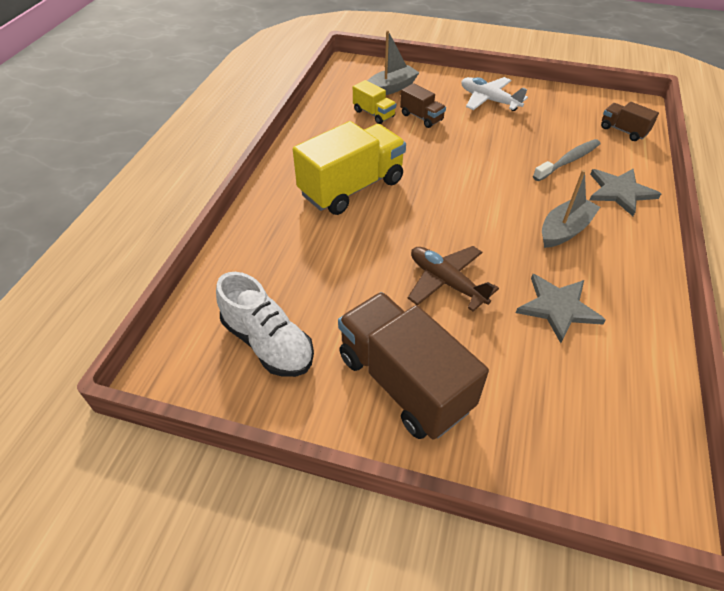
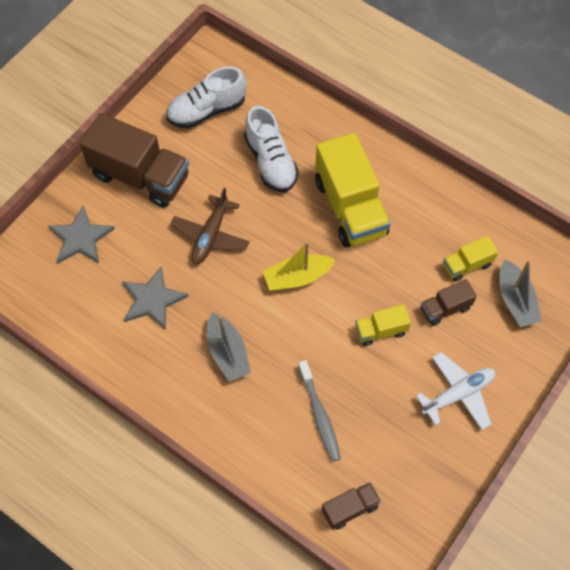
camera: 110 degrees right, 15 degrees up
brown truck [338,292,489,440] -> brown truck turned 45 degrees clockwise [79,113,189,208]
brown plane [408,246,499,311] -> brown plane turned 135 degrees clockwise [170,188,250,264]
grey star [590,168,661,216] -> grey star moved to [48,206,115,263]
none -> white shoe [244,106,299,192]
none -> yellow boat [263,241,335,291]
none -> yellow truck [355,304,411,346]

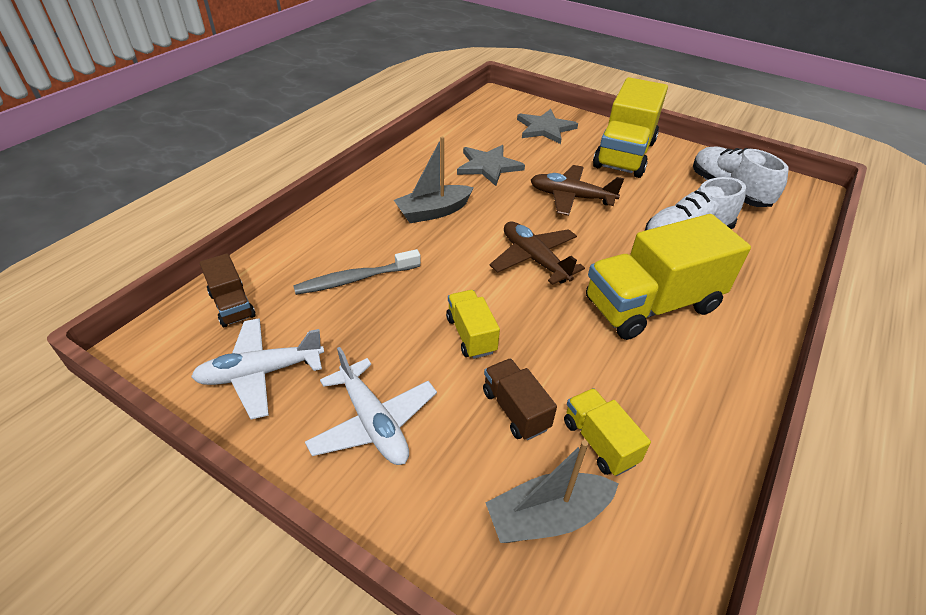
camera: 85 degrees right, 20 degrees down
brown truck [79,113,189,208] -> yellow truck [593,77,668,178]
yellow boat [263,241,335,291] -> brown plane [490,222,585,285]
none -> white plane [191,318,324,419]

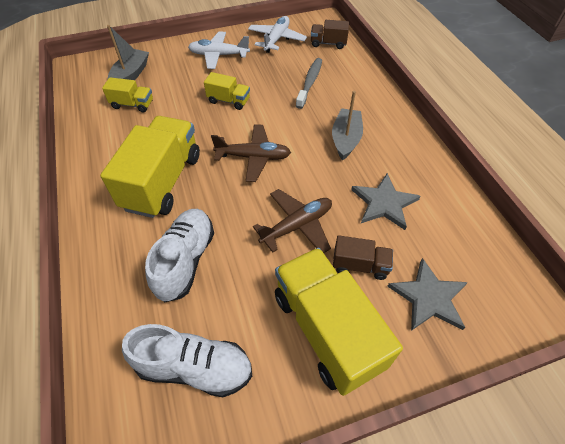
camera: 130 degrees right, 10 degrees up
brown truck [483,358,557,440] -> brown truck moved to [333,235,393,280]

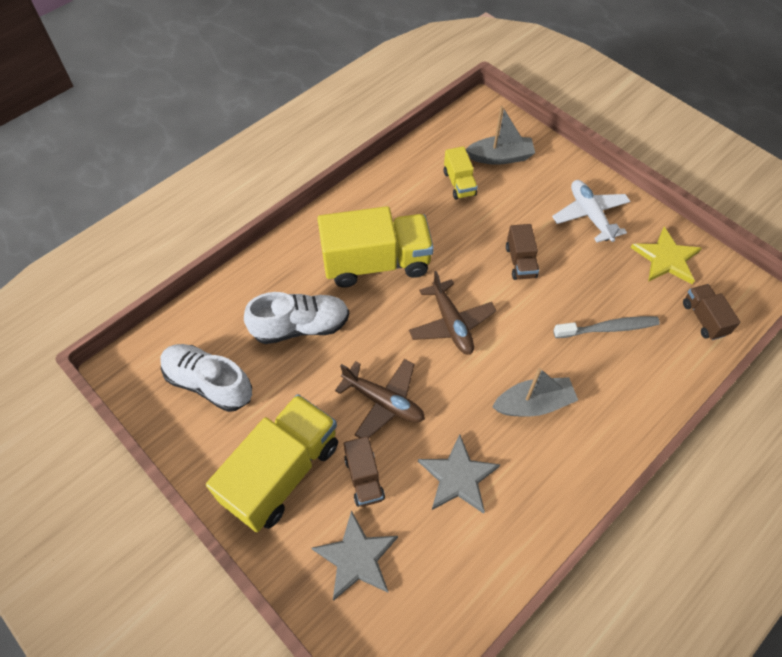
camera: 65 degrees right, 5 degrees up
white shoe [122,324,252,397] -> white shoe turned 135 degrees clockwise [160,344,252,412]
yellow truck [204,72,250,110] -> brown truck [506,224,539,280]
white plane [248,16,307,53] -> yellow star [631,227,702,284]

